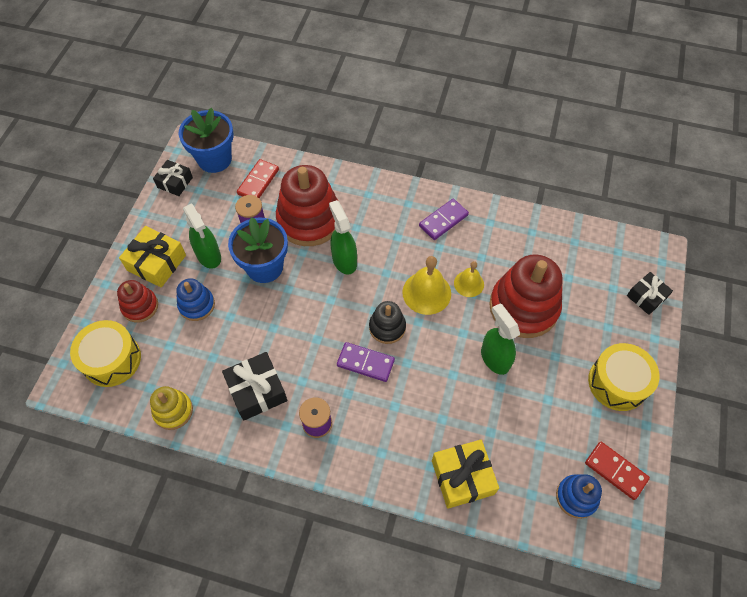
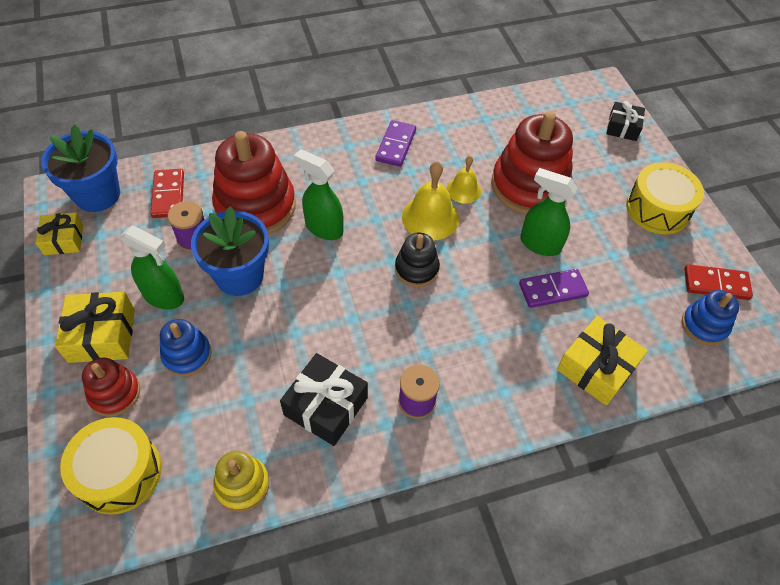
camera: 35 degrees left, 5 degrees down
black gift [153,160,193,196] -> yellow gift [36,212,83,255]
purple domino [337,342,395,382] -> purple domino moved to [519,269,589,308]

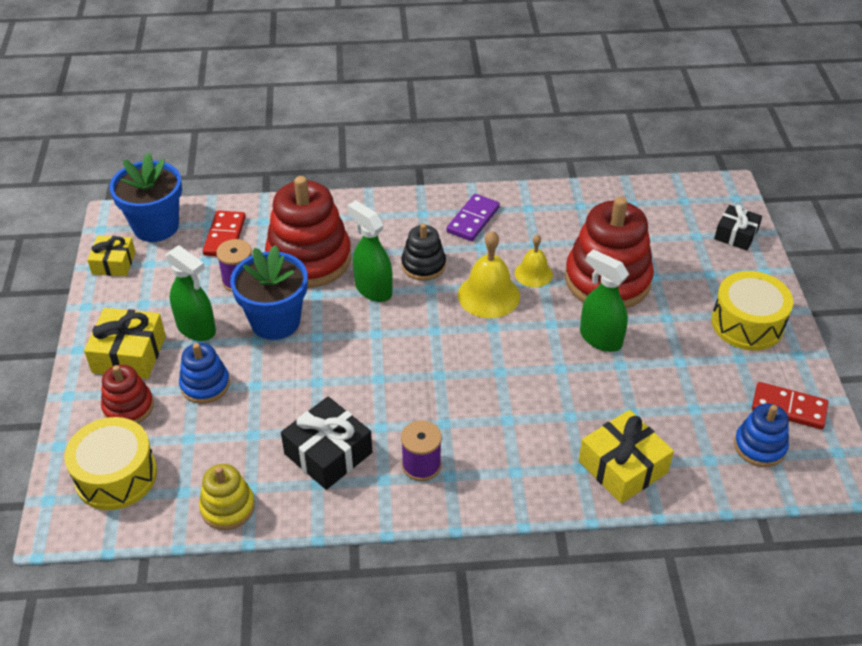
camera: 15 degrees right, 10 degrees down
black stacking toy [395,233,440,287] -> black stacking toy moved to [401,223,446,281]
purple domino [519,269,589,308] -> none

